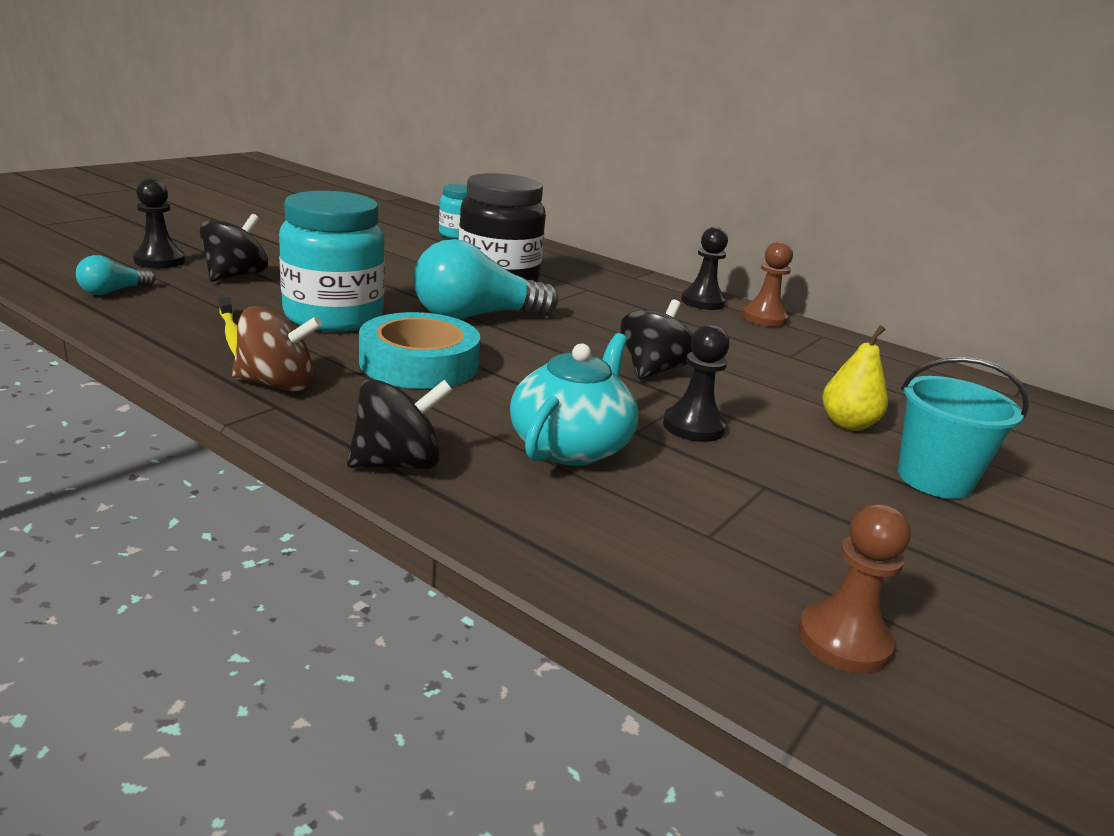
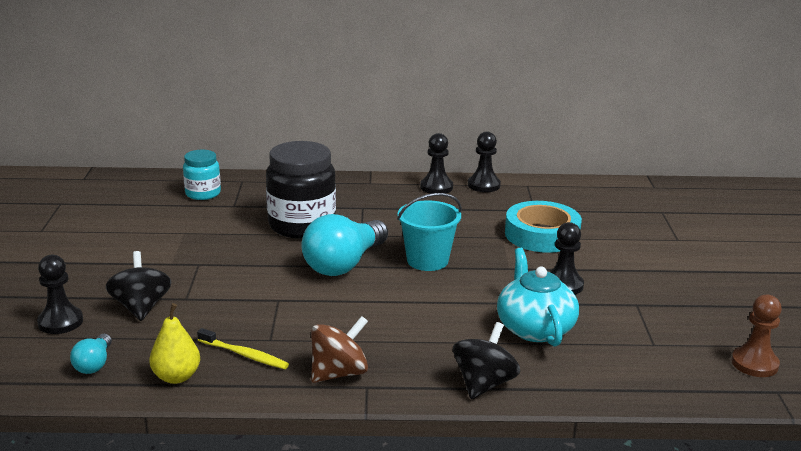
camera: 35 degrees left, 0 degrees up
turquoise jar [279,191,385,332] -> none
turquoise tape [359,312,480,389] -> turquoise tape moved to [505,201,582,253]
black spinning top [620,300,693,380] -> none
brown pawn [742,241,793,327] -> black pawn [468,132,501,192]
yellow pear [822,325,888,431] -> yellow pear moved to [149,303,200,384]
turquoise bucket [898,357,1029,499] -> turquoise bucket moved to [397,193,462,271]

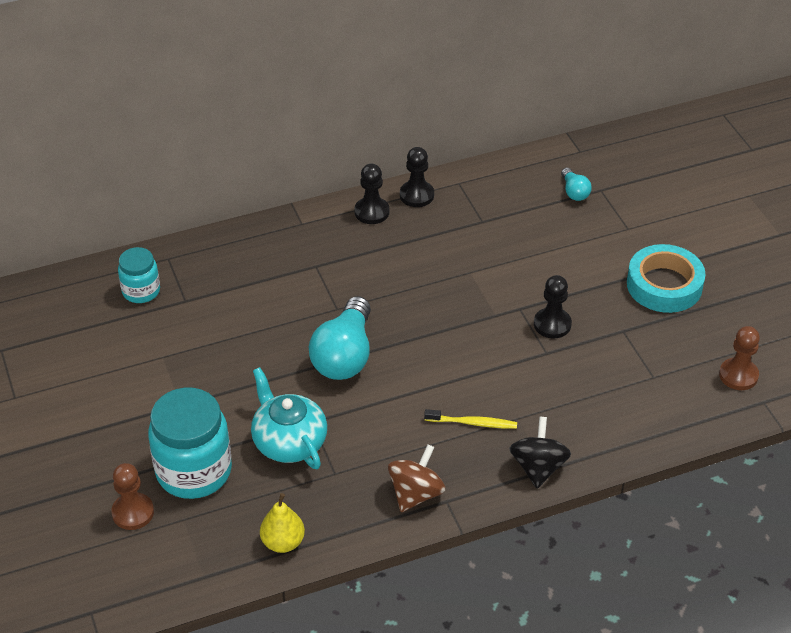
camera: 20 degrees left, 20 degrees up
black pawn [37,255,83,334] -> brown pawn [111,463,154,530]
turquoise light bulb [70,334,112,374] -> turquoise light bulb moved to [561,168,592,201]
black spinning top [106,251,172,321] -> turquoise jar [148,388,232,499]
yellow toothbrush [197,328,289,369] -> yellow toothbrush moved to [424,409,517,429]
black jar [266,141,336,239] -> none
turquoise bucket [397,193,462,271] -> none
turquoise teapot [497,248,579,347] -> turquoise teapot moved to [251,367,327,469]
turquoise tape [505,201,582,253] -> turquoise tape moved to [627,244,705,313]

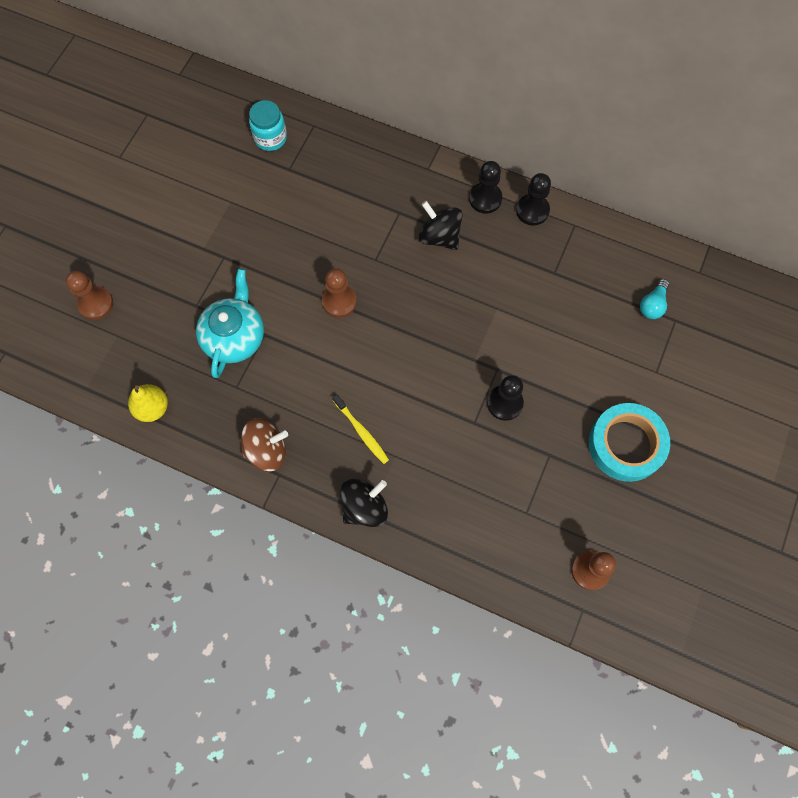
camera: 45 degrees right, 25 degrees up
turquoise jar [148,388,232,499] -> none
turquoise light bulb [309,296,371,380] -> brown pawn [322,268,357,318]
none -> black spinning top [419,201,463,250]

